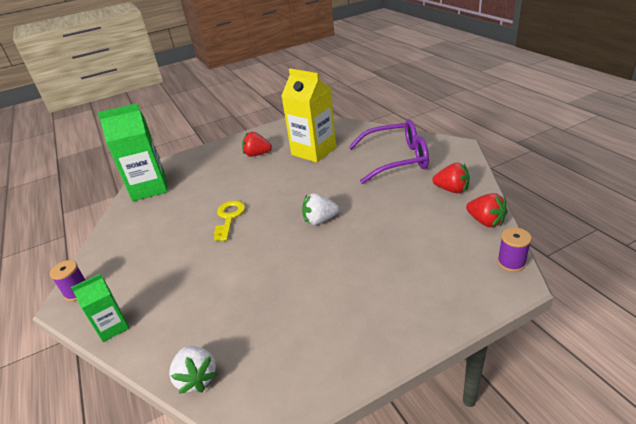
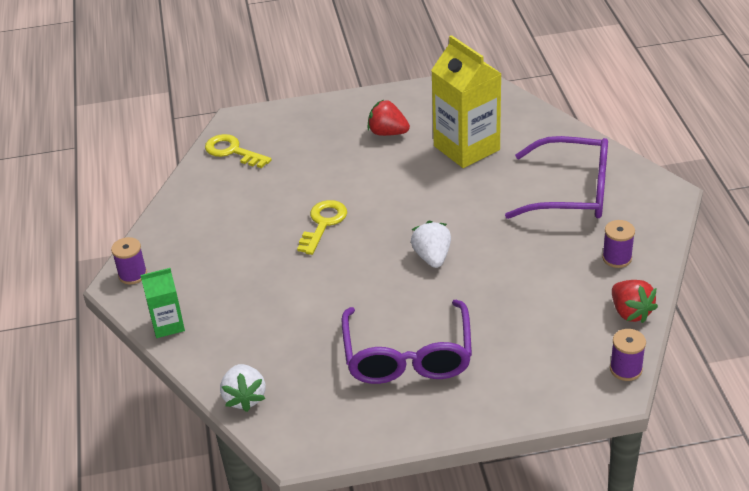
camera: 15 degrees right, 5 degrees up
green carton [98,103,168,201] -> yellow key [205,134,272,168]
white strawberry [302,193,339,225] -> white strawberry turned 75 degrees clockwise [411,220,451,268]
red strawberry [432,163,470,193] -> purple spool [602,220,635,268]
none -> purple glasses [342,300,472,384]

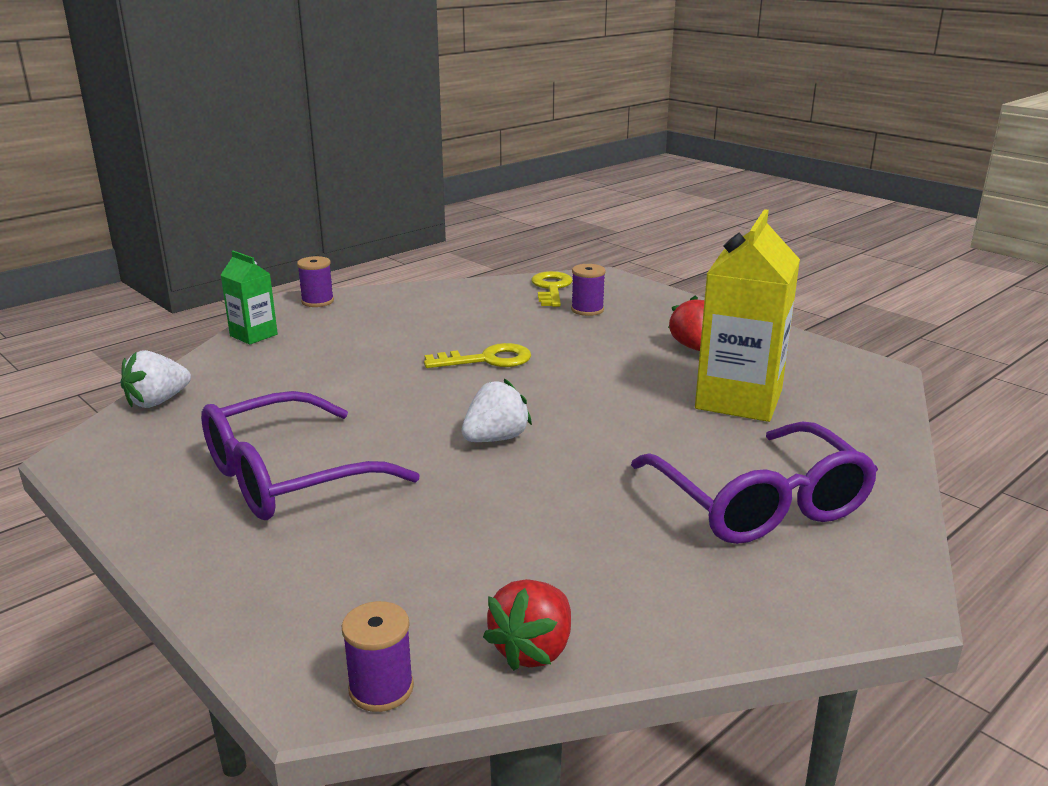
camera: 55 degrees right, 15 degrees down
purple spool [602,220,635,268] -> purple spool moved to [571,264,606,316]

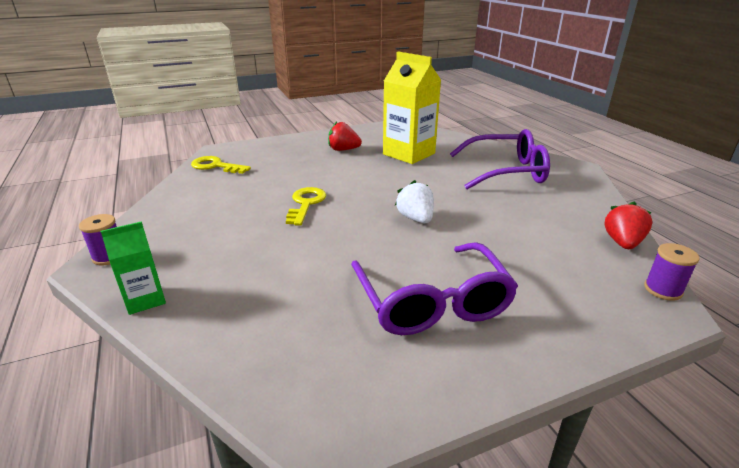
camera: 70 degrees left, 5 degrees up
white strawberry [121,350,191,408] -> none
red strawberry [483,579,571,671] -> red strawberry turned 120 degrees counterclockwise [605,201,652,249]
purple spool [571,264,606,316] -> none

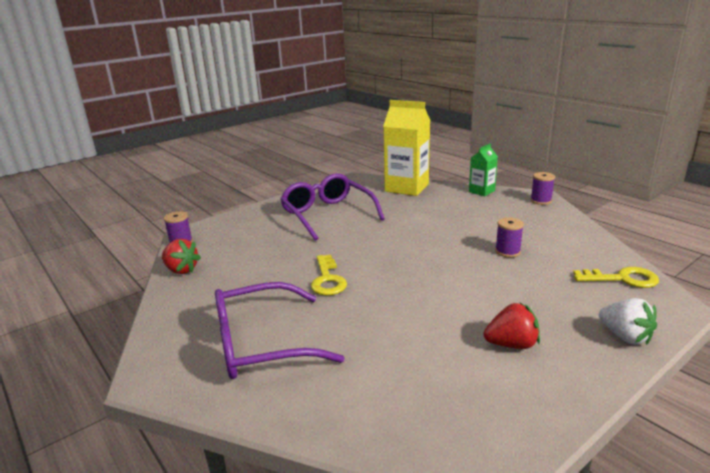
camera: 165 degrees right, 5 degrees down
yellow key [286,187,326,226] -> yellow key moved to [311,255,347,295]
yellow carton [383,52,441,164] -> yellow carton moved to [383,100,430,196]
white strawberry [395,180,434,223] -> white strawberry moved to [599,298,657,345]
red strawberry [605,201,652,249] -> red strawberry turned 60 degrees counterclockwise [162,239,201,274]
none -> purple spool [495,217,524,257]

